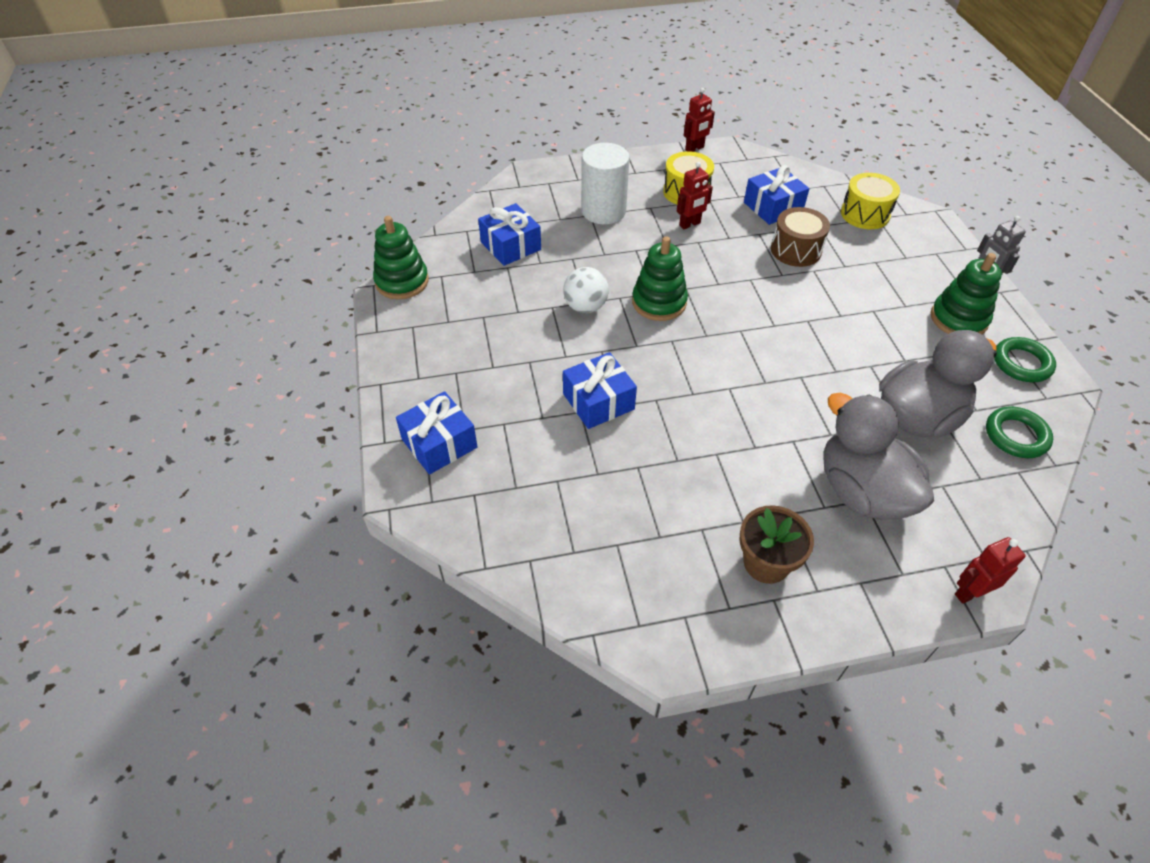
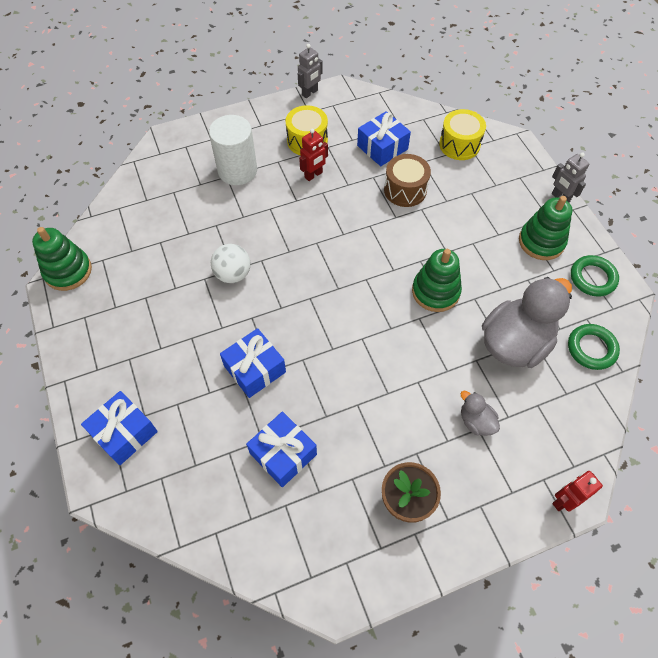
camera: 10 degrees left, 10 degrees up
blue gift [478,203,541,266] -> blue gift moved to [246,412,317,487]
green stacking toy [632,236,688,321] -> green stacking toy moved to [412,249,462,312]
red robot [684,88,715,152] -> grey robot [298,44,323,98]
grey duck [823,393,934,520] -> grey duck [461,391,500,436], size x0.45

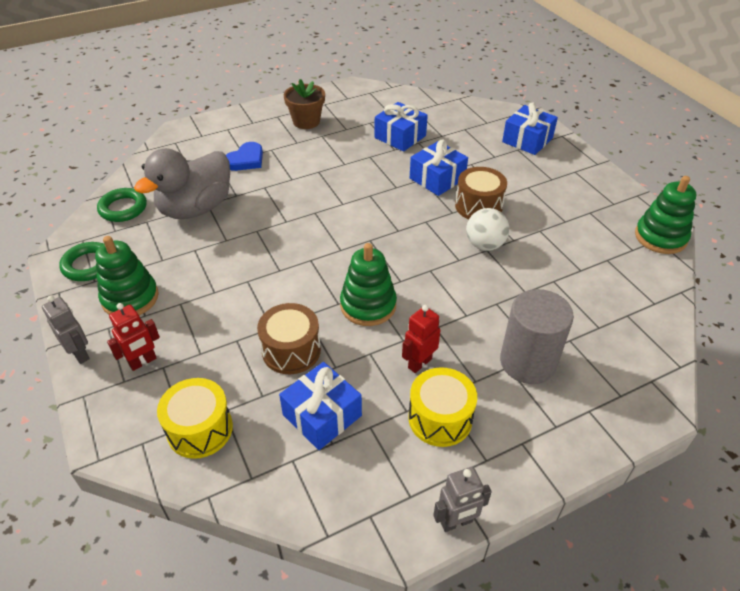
camera: 175 degrees right, 15 degrees down
white cylinder [209,115,257,185] -> grey cylinder [500,289,574,384]
grey robot [298,44,323,98] -> grey robot turned 150 degrees counterclockwise [433,467,492,532]
green stacking toy [412,249,462,312] -> green stacking toy moved to [340,243,397,326]
grey duck [461,391,500,436] -> blue heart [226,142,263,171]
red robot [552,471,603,512] -> red robot moved to [107,303,160,371]
none -> brown drum [455,167,507,219]

